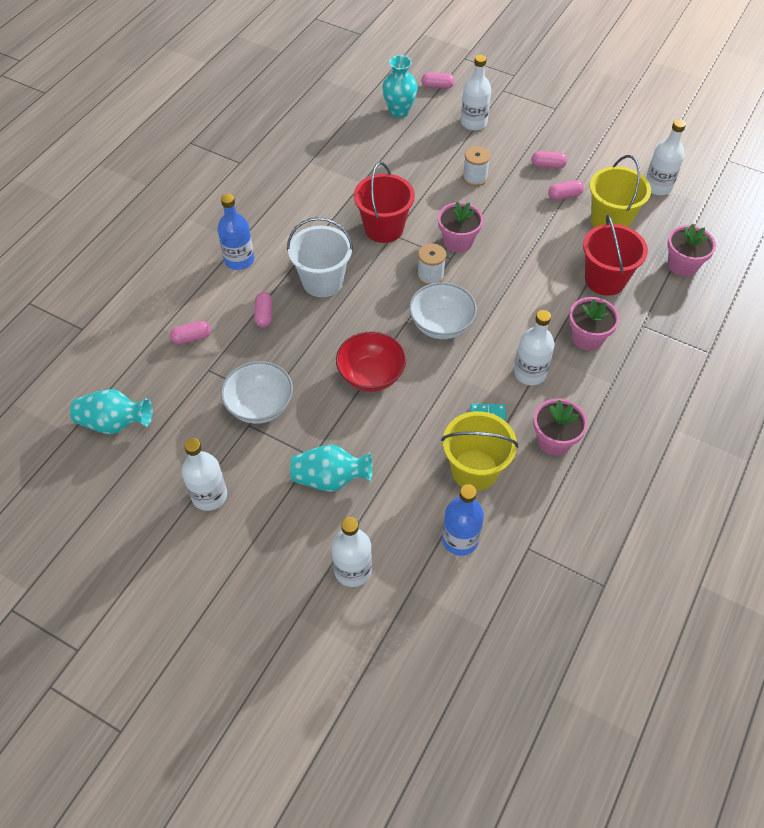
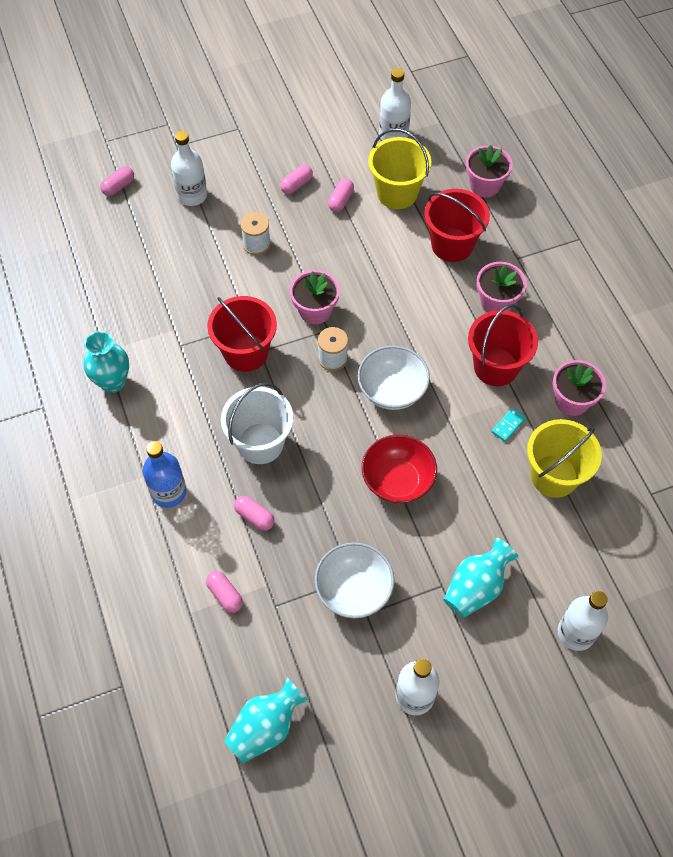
camera: 50 degrees left, 5 degrees up
pink capsule [170,321,211,345] -> pink capsule turned 60 degrees counterclockwise [206,571,243,613]
turquoise vase [382,55,418,118] -> turquoise vase moved to [84,331,129,393]
blue bottle [442,484,484,556] -> none
white bottle [514,310,554,385] -> red bucket [468,304,538,386]

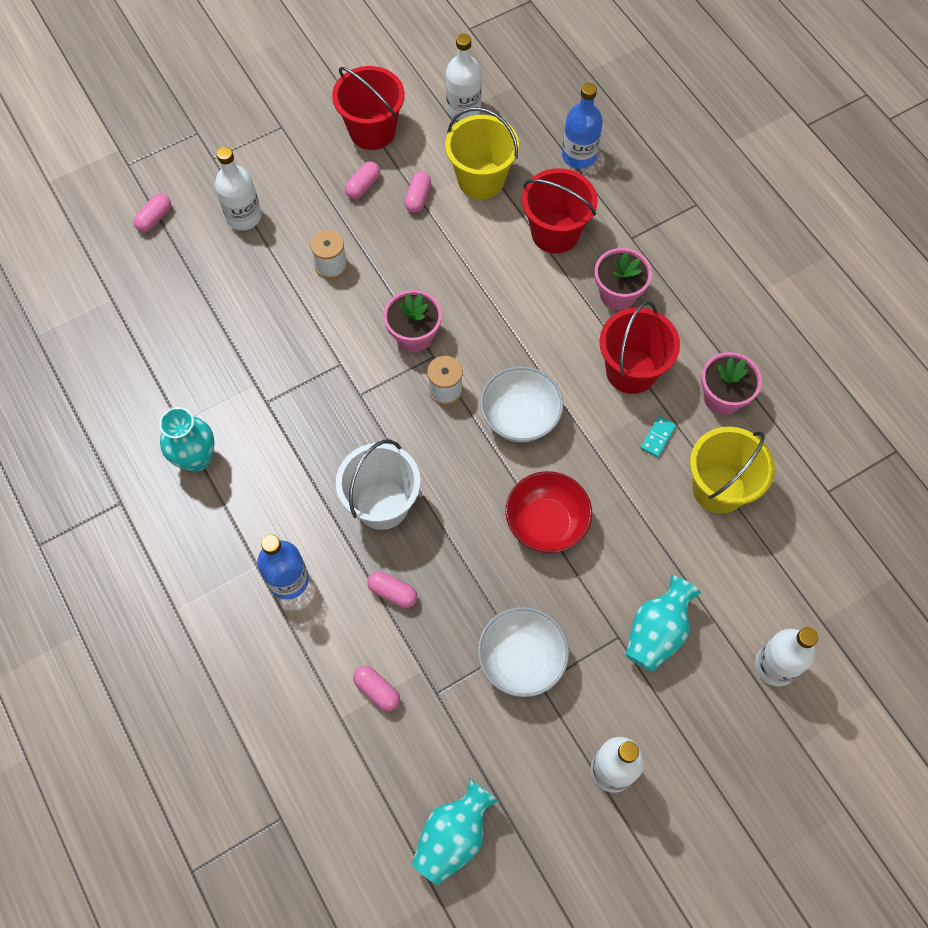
camera: 10 degrees left, 5 degrees up
red bucket [207,296,277,372] -> red bucket moved to [332,66,405,150]
pink flower pot [466,145,513,197] -> blue bottle [562,83,603,169]

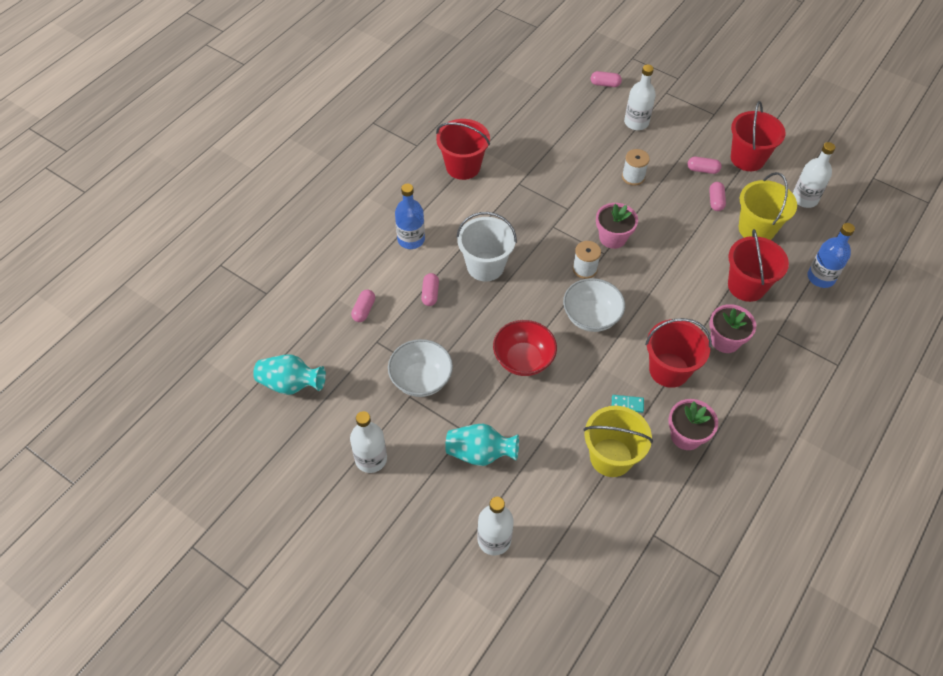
camera: 65 degrees right, 10 degrees down
turquoise vase [159,407,215,472] -> red bucket [436,119,490,180]
pink capsule [404,172,431,213] -> pink capsule turned 75 degrees counterclockwise [709,182,726,211]

